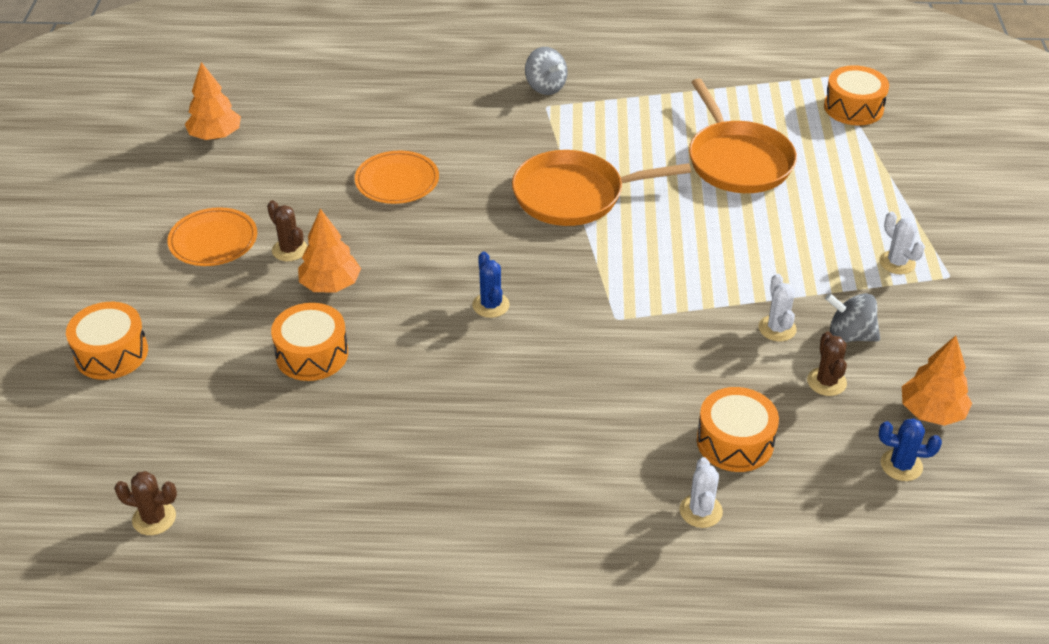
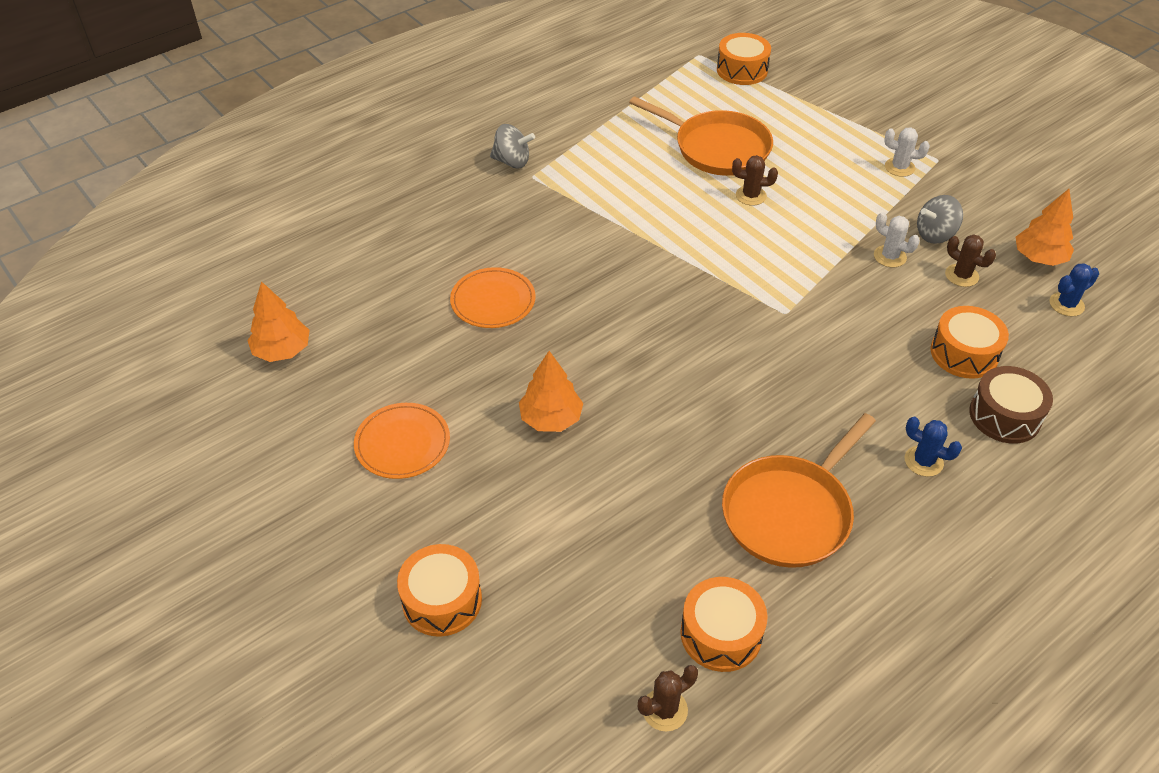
camera: 40 degrees left, 5 degrees up
brown cactus [267,200,307,261] -> brown cactus moved to [732,155,778,206]
orange drum [271,303,348,381] -> orange drum moved to [680,577,768,672]
blue cactus [472,252,510,318] -> blue cactus moved to [905,417,962,477]
orange pan [512,150,691,226] -> orange pan moved to [722,413,876,568]
white cactus [680,457,723,528] -> brown drum [969,366,1053,444]

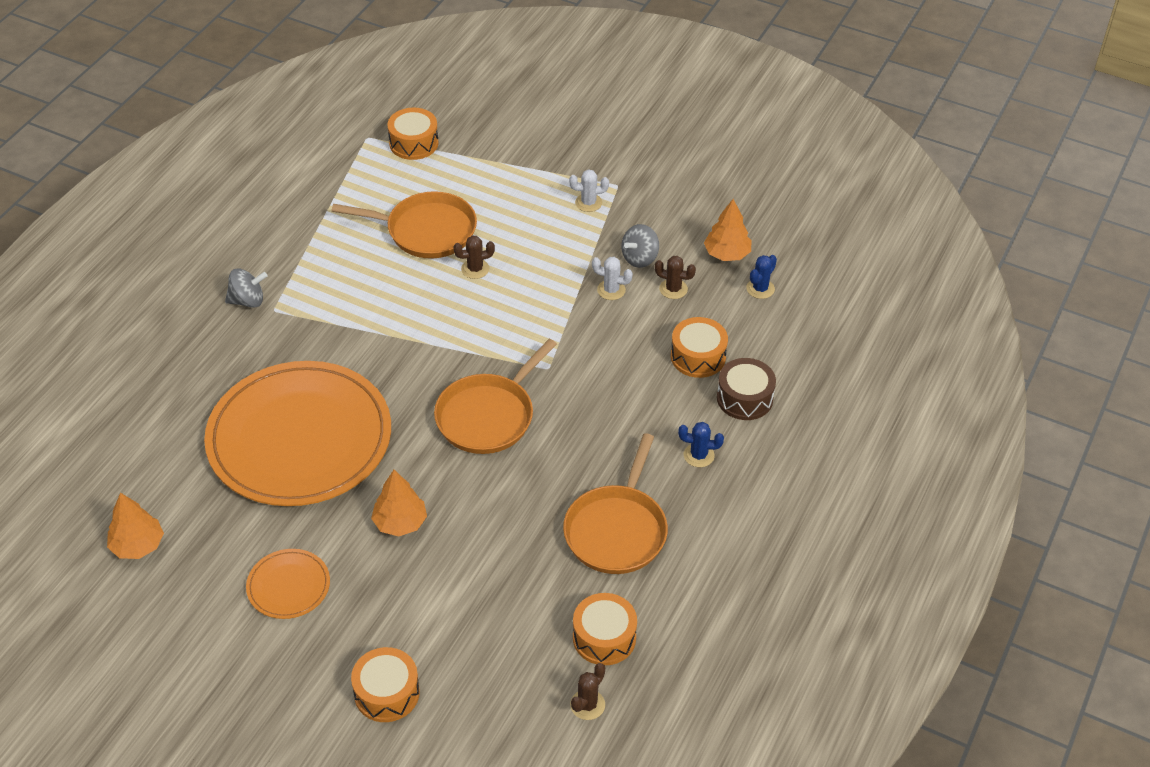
camera: 25 degrees left, 0 degrees up
orange plate [450,267,536,328] -> orange plate [204,361,391,506], size x2.38
none -> orange pan [434,339,557,454]

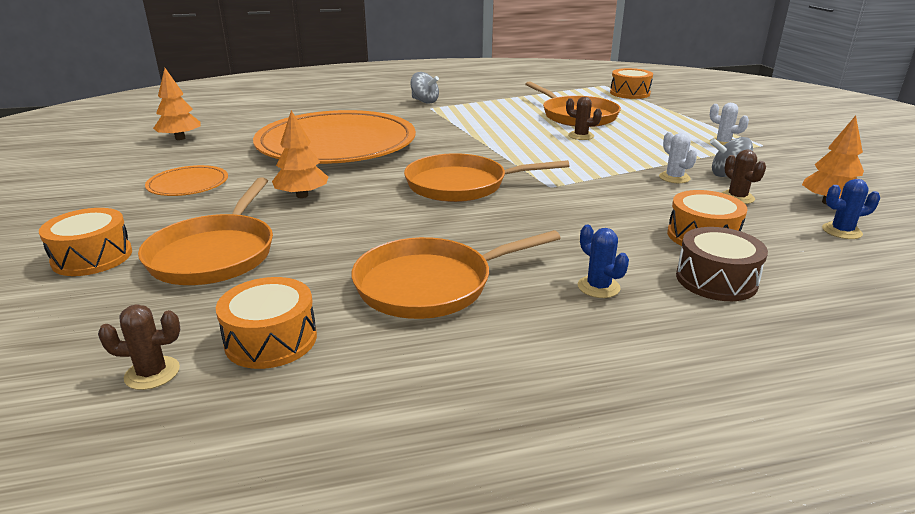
camera: 50 degrees right, 20 degrees down
none -> orange pan [138,177,273,285]

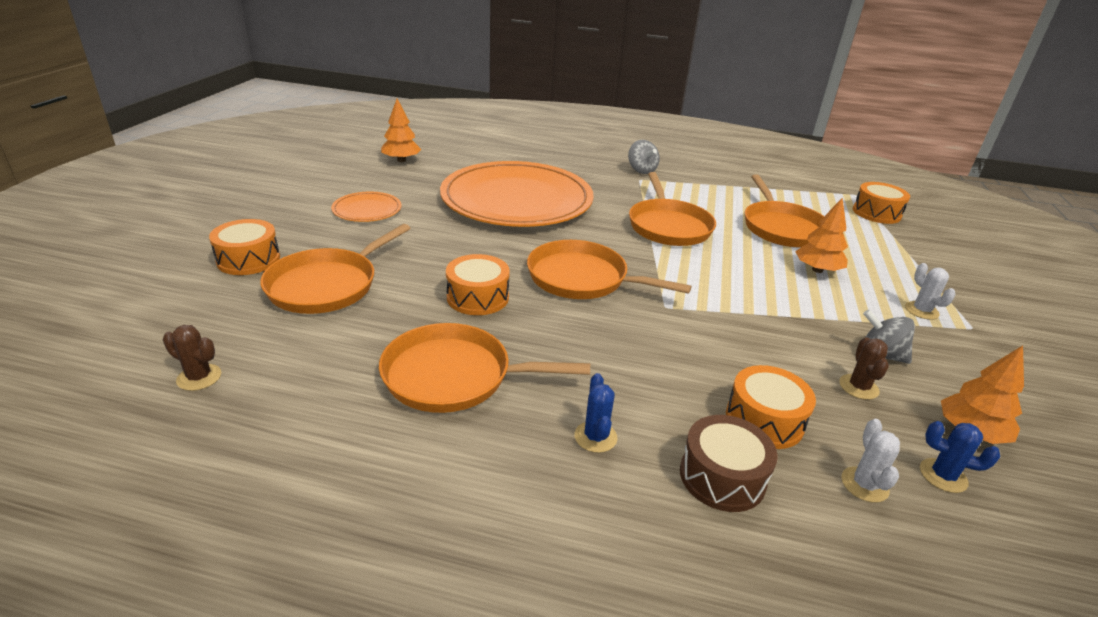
camera: 25 degrees right, 5 degrees up
orange drum [216,277,317,369] -> orange drum moved to [446,254,510,315]
orange tree [272,110,328,198] -> orange tree moved to [795,198,848,273]
brown cactus [566,97,602,140] -> none
white cactus [659,132,697,183] -> white cactus moved to [841,419,900,503]
none -> orange pan [629,172,716,246]

